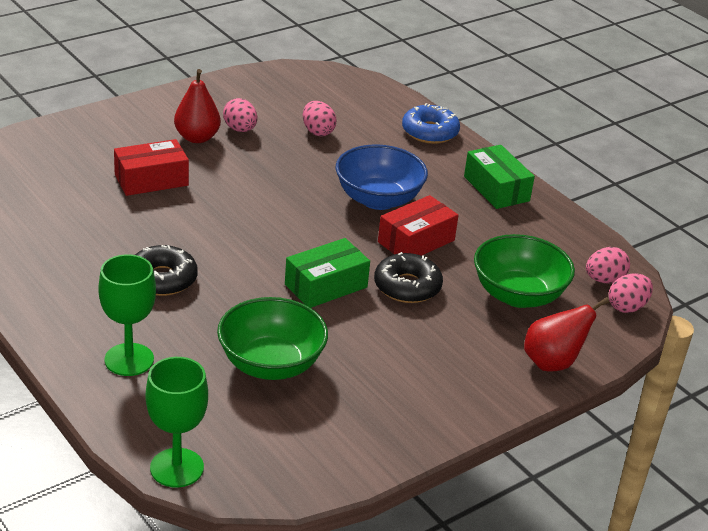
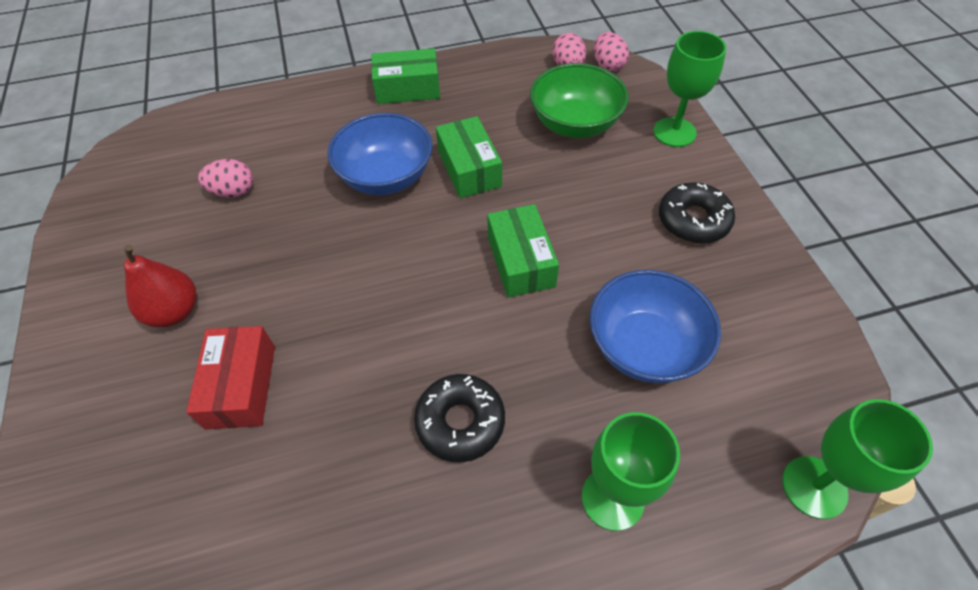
camera: 65 degrees left, 20 degrees up
green bowl [217,297,328,380] -> blue bowl [590,270,721,383]
pink egg [223,98,257,132] -> none
black donut [374,252,443,303] -> black donut moved to [659,182,735,244]
red box [378,195,459,256] -> green box [436,116,502,198]
blue donut [402,103,460,144] -> none
red pear [524,297,609,372] -> green goblet [653,31,727,147]

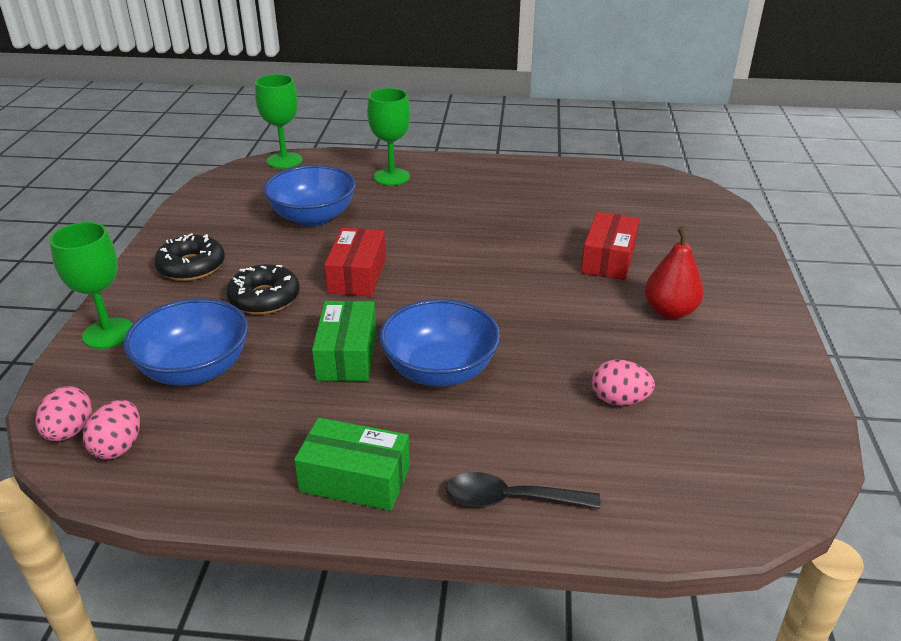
camera: 160 degrees left, 20 degrees down
black donut [414,374,505,462] -> black donut moved to [226,264,300,315]
green box [487,204,559,298] -> red box [324,228,386,297]
green bowl [530,63,629,138] -> blue bowl [124,298,248,386]
none -> black spoon [446,472,601,509]

